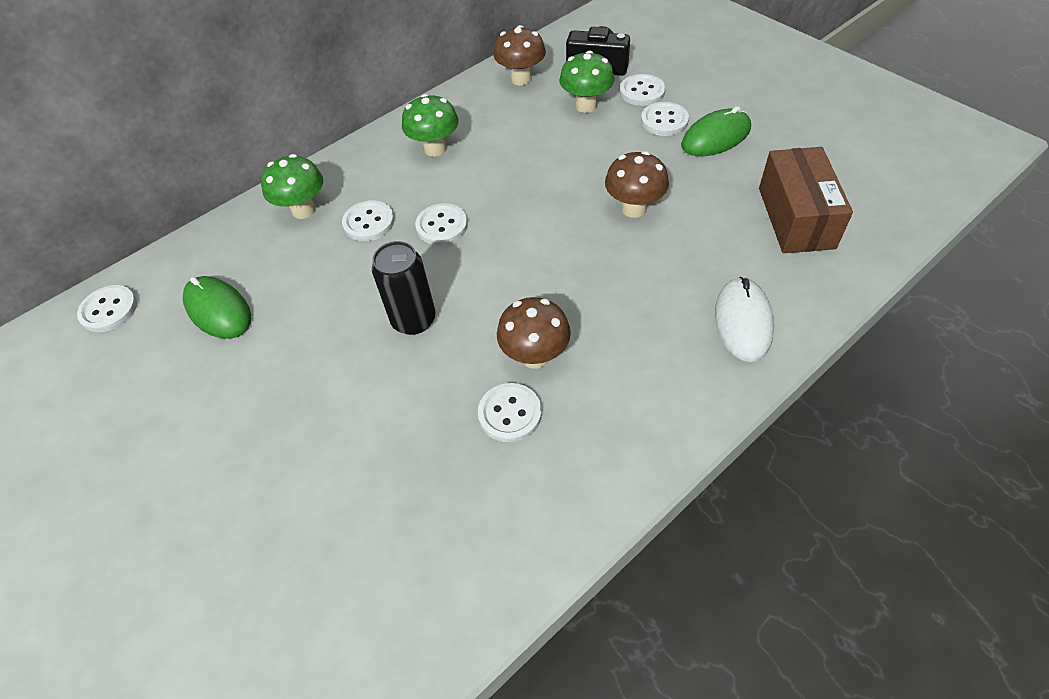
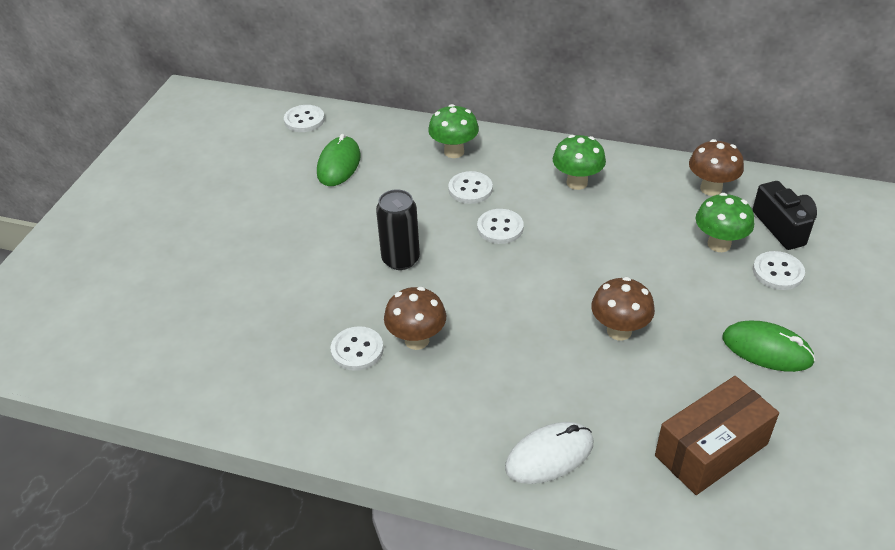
camera: 55 degrees right, 10 degrees down
white button [641,102,689,136] -> none

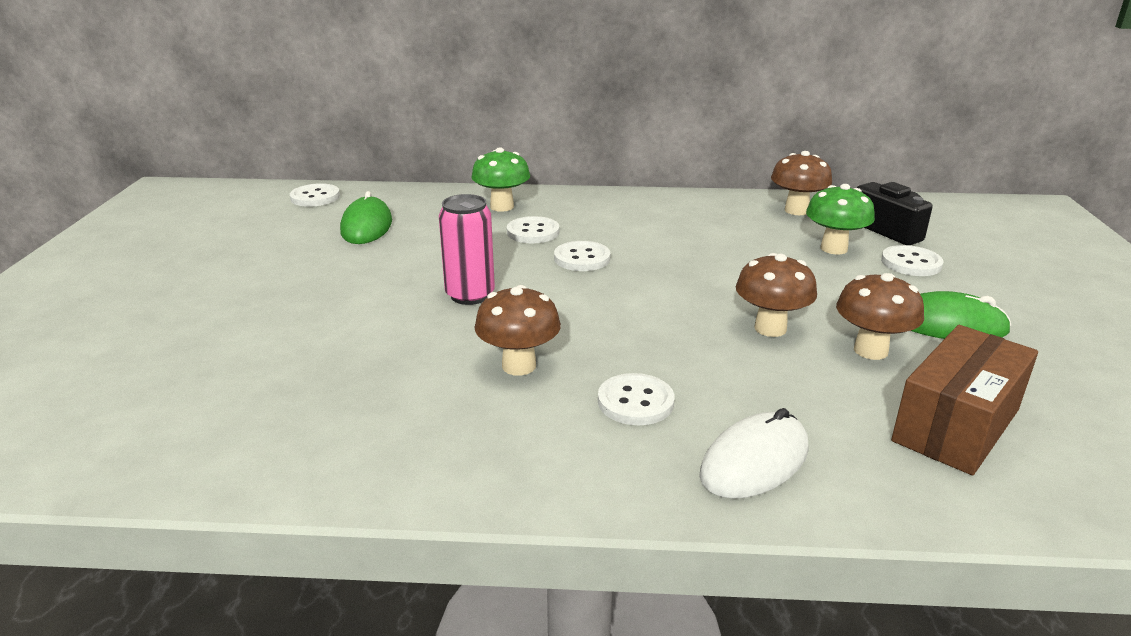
camera: 15 degrees left, 15 degrees down
white button [331,326,383,371] -> white button moved to [598,373,674,425]
black can [376,189,420,270] -> pink can [439,194,495,305]
green mushroom [553,135,606,190] -> none
none -> brown mushroom [836,273,924,360]

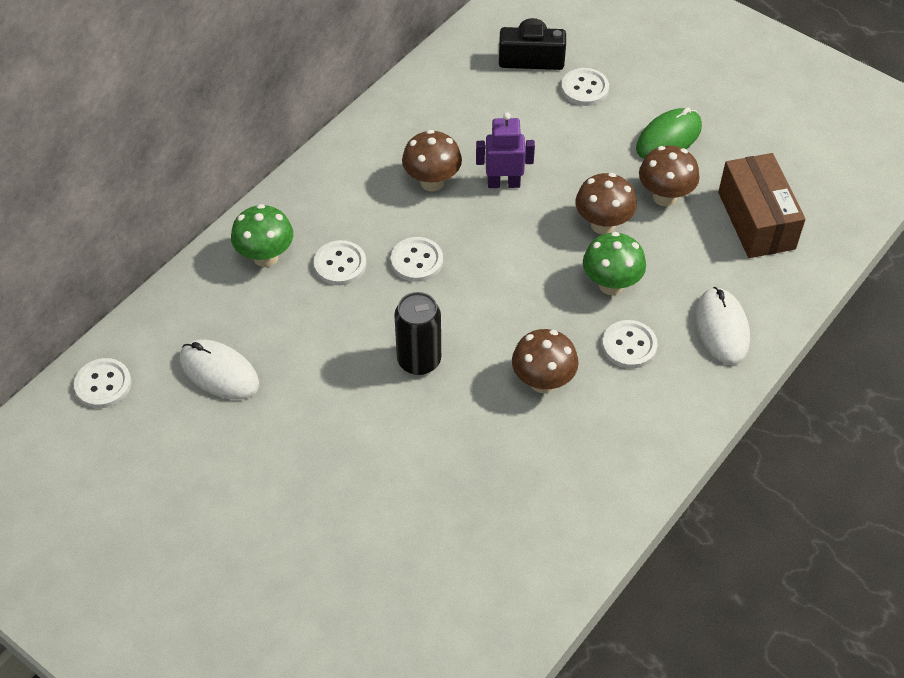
camera: 55 degrees left, 25 degrees up
green mouse [340,191,392,244] -> white mouse [180,339,259,399]
pink can [439,194,495,305] -> black can [394,292,441,375]
brown mushroom [771,151,832,215] -> brown mushroom moved to [402,130,462,191]
green mushroom [806,184,875,255] -> green mushroom moved to [583,232,646,295]
none -> purple robot [476,113,535,188]

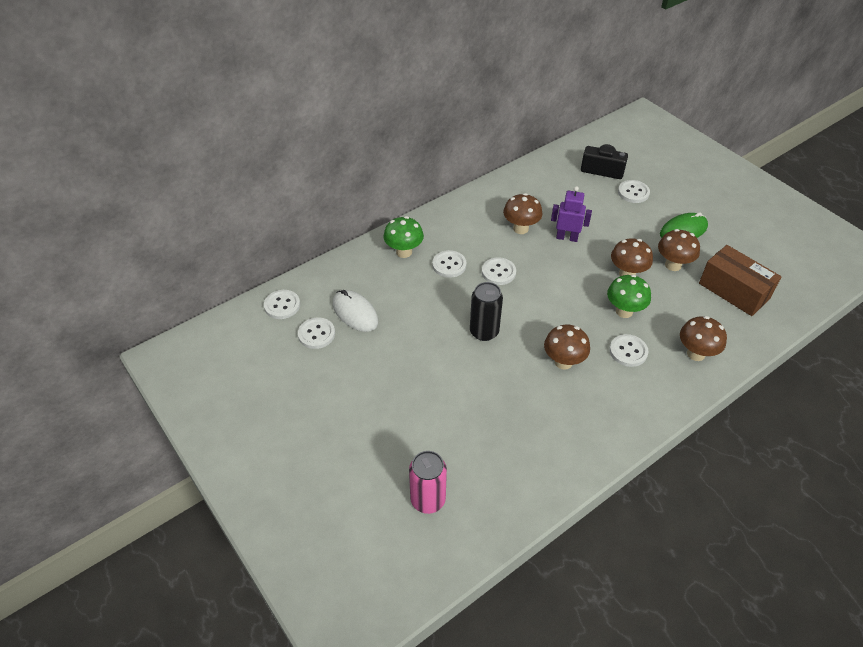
camera: 15 degrees right, 5 degrees down
white mouse [696,287,750,365] -> brown mushroom [680,316,727,361]
brown box [718,153,806,258] -> brown box turned 45 degrees counterclockwise [699,245,782,316]
none -> white button [298,317,335,349]
none -> pink can [409,451,447,514]

